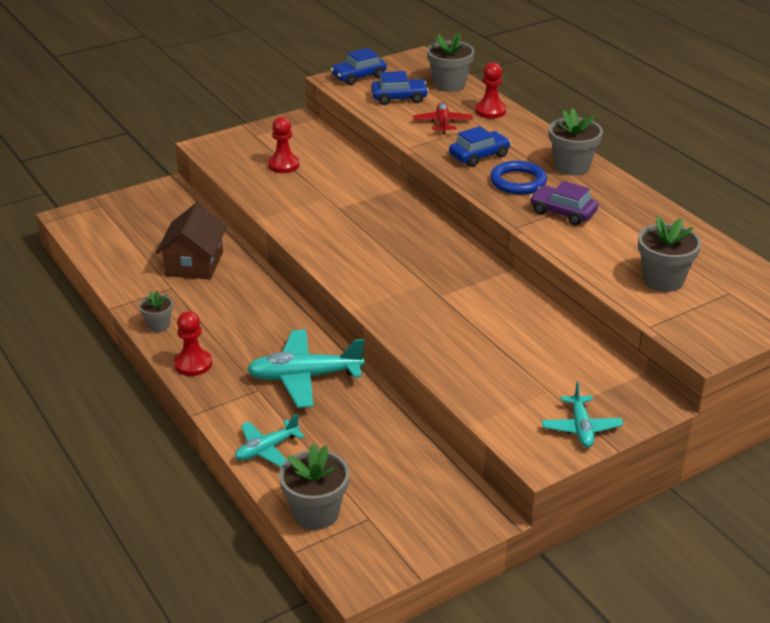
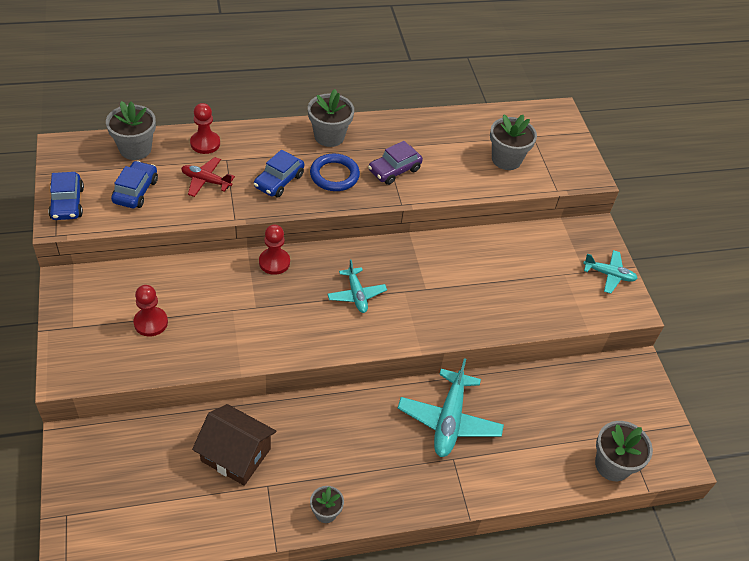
camera: 75 degrees left, 15 degrees up
red pawn [174,311,212,376] -> red pawn moved to [259,225,290,275]
turquoise plane [235,414,304,467] -> turquoise plane moved to [327,259,387,313]
blue car [449,126,511,167] -> blue car turned 135 degrees counterclockwise [254,150,304,197]

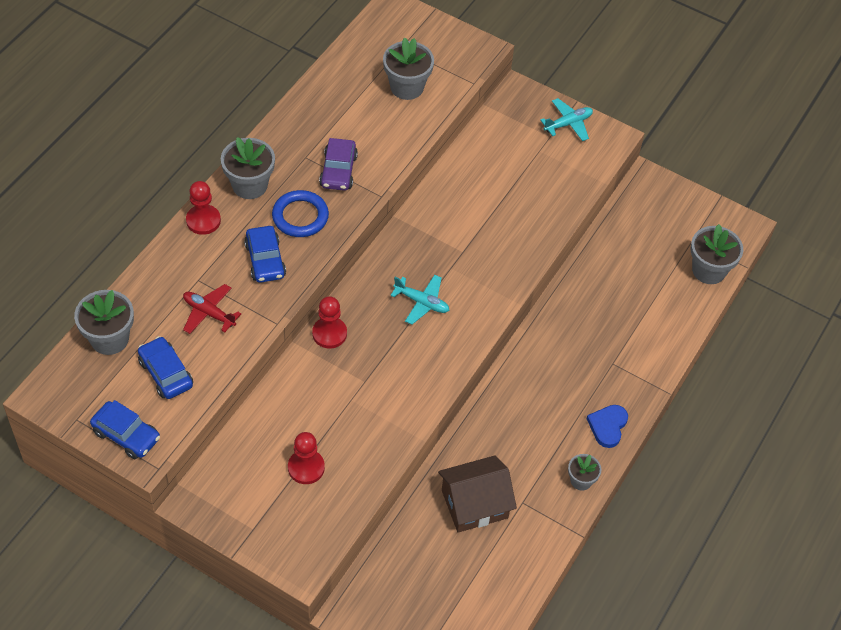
camera: 45 degrees left, 5 degrees up
red plane [181,157,235,197] -> red plane turned 60 degrees clockwise [183,284,241,334]
red pawn [190,103,220,154] -> red pawn moved to [186,181,221,235]
turquoise plane [398,358,504,457] -> none
none -> blue heart [587,405,628,448]

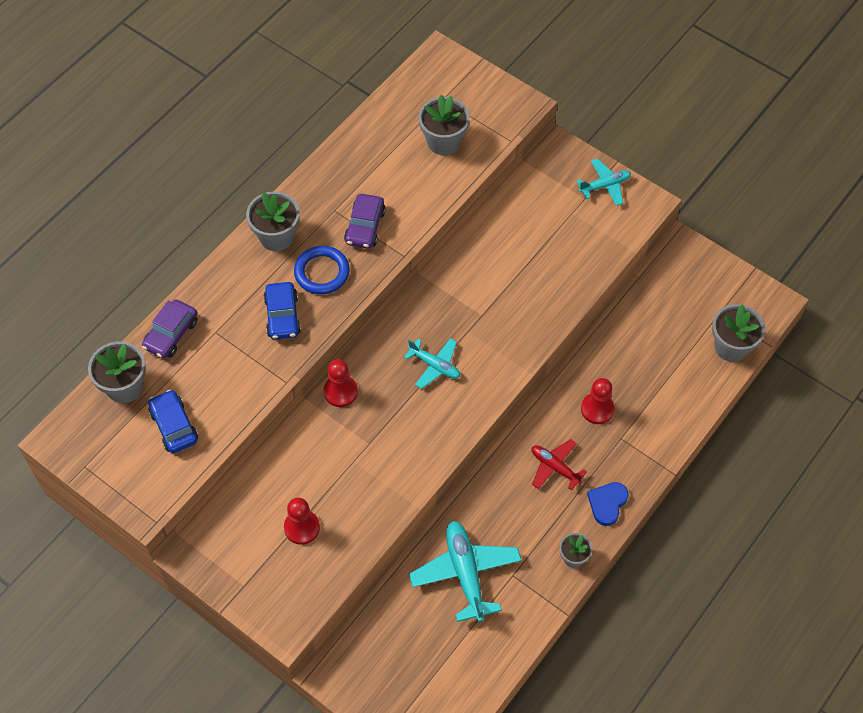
camera: 10 degrees right, 5 degrees up
blue car [90,400,160,459] -> none
red plane [183,284,241,334] -> red plane moved to [532,439,587,490]
red pawn [186,181,221,235] -> red pawn moved to [581,378,615,424]
brown house [438,455,517,533] -> turquoise plane [409,521,522,622]
none -> purple car [142,299,198,359]

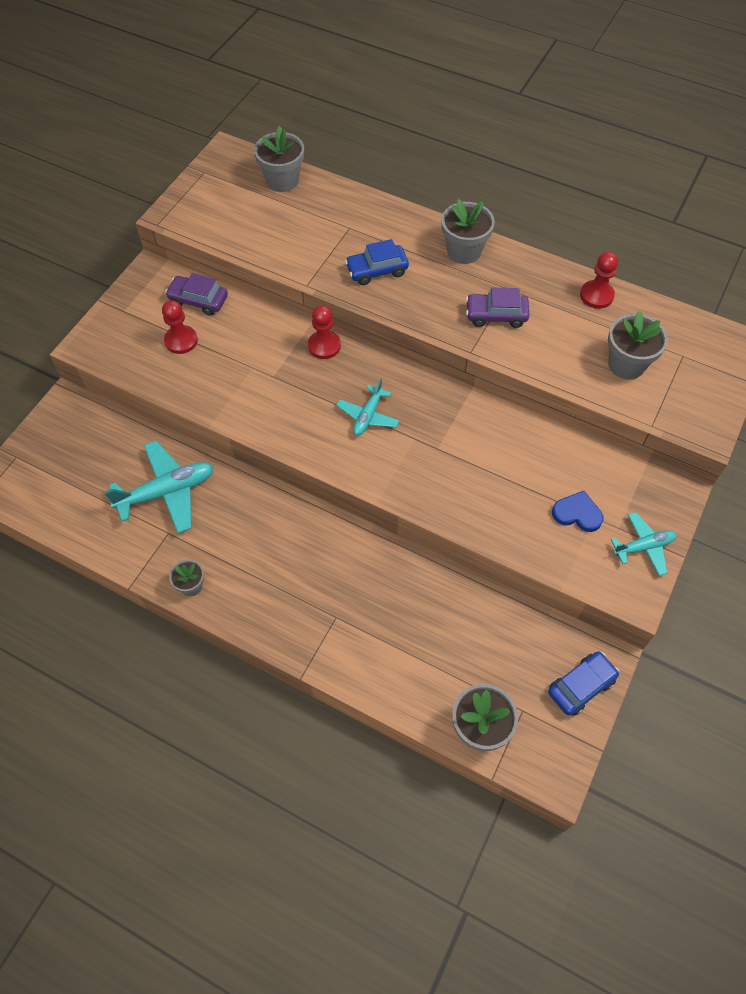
camera: 80 degrees right, 0 degrees up
purple car [142,299,198,359] -> purple car moved to [165,273,228,316]
blue car [148,389,198,453] -> blue car moved to [548,651,619,716]
blue ring [294,246,350,295] -> none
red plane [532,439,587,490] -> none
turquoise plane [577,158,631,206] -> turquoise plane turned 75 degrees counterclockwise [611,512,677,576]
red pawn [581,378,615,424] -> red pawn moved to [580,252,618,309]
blue heart [587,482,629,526] -> blue heart moved to [552,491,603,532]

